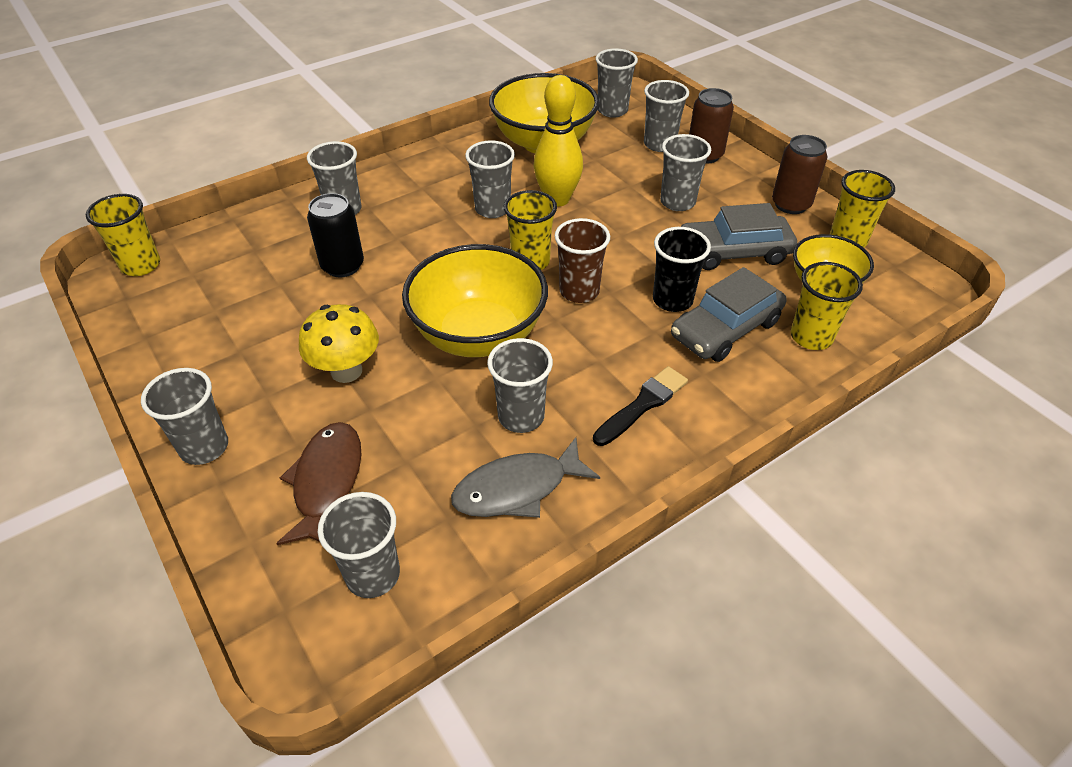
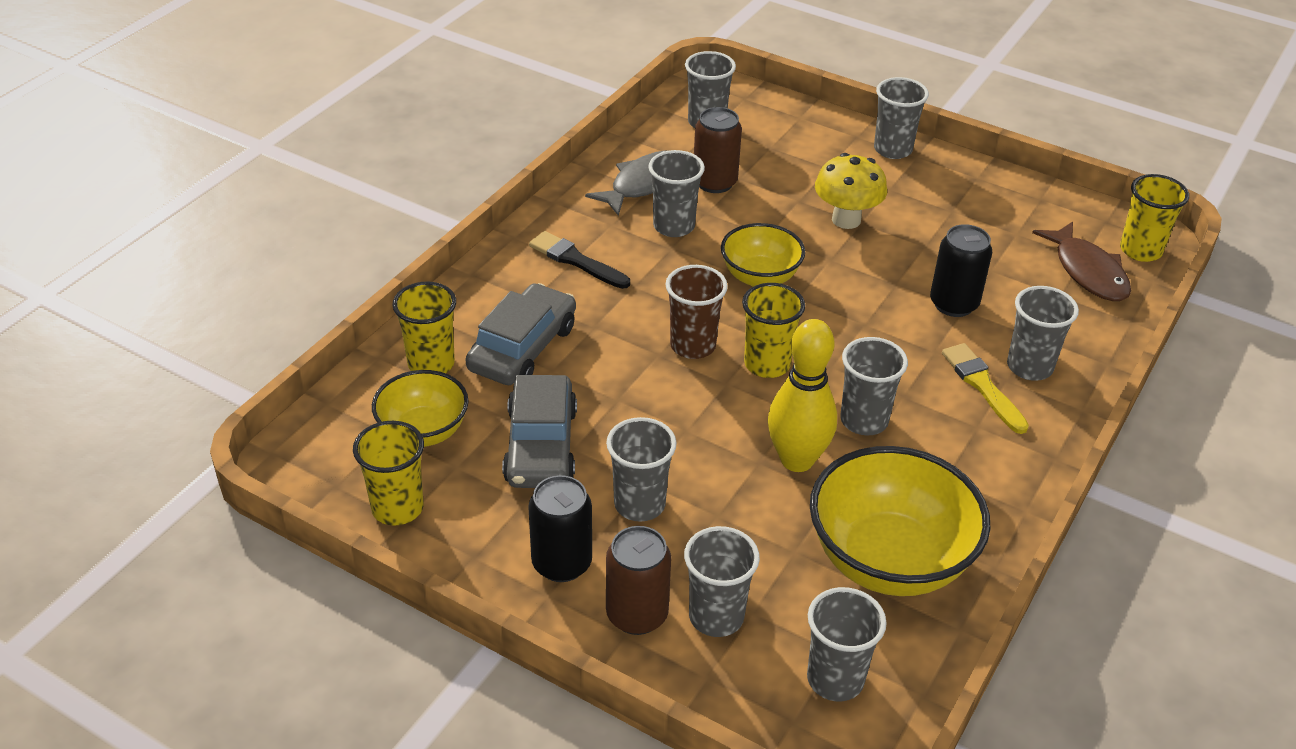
camera: 155 degrees right, 5 degrees down
brown fish [276,422,362,545] -> brown fish moved to [1032,221,1131,301]
yellow bowl [402,244,548,357] -> yellow bowl [721,223,805,287], size x0.59
black brush [593,366,688,446] -> black brush turned 105 degrees clockwise [529,231,630,289]
black cup [653,227,711,312] -> none
grey car [681,203,797,270] -> grey car turned 120 degrees clockwise [502,375,577,488]
brown can [772,135,827,214] -> brown can moved to [694,107,742,193]
none -> black can [528,475,592,582]
none -> yellow brush [942,343,1029,434]

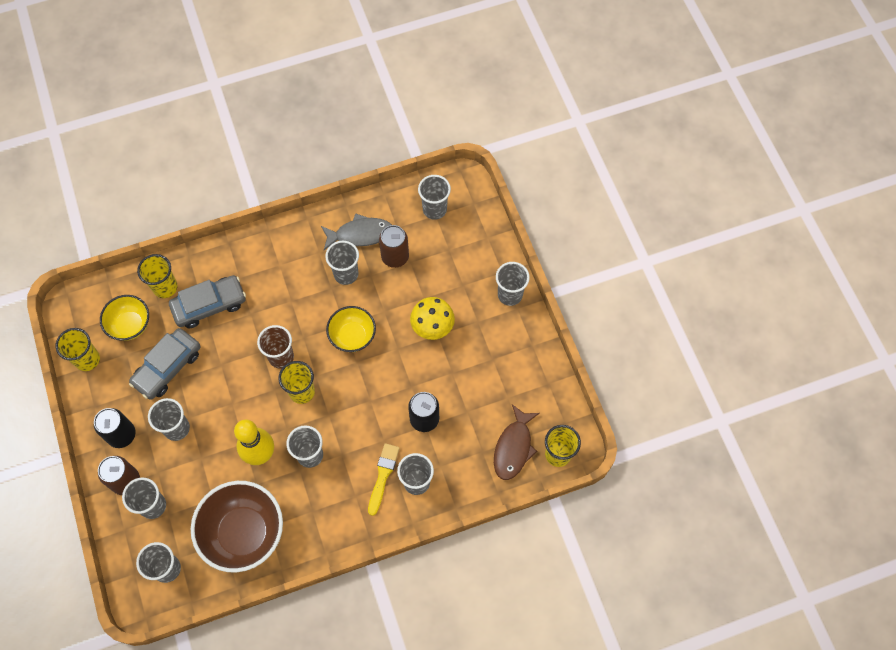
camera: 40 degrees right, 25 degrees up
black brush [529,231,630,289] -> none
yellow bowl [810,446,991,596] -> brown bowl [191,481,283,573]

